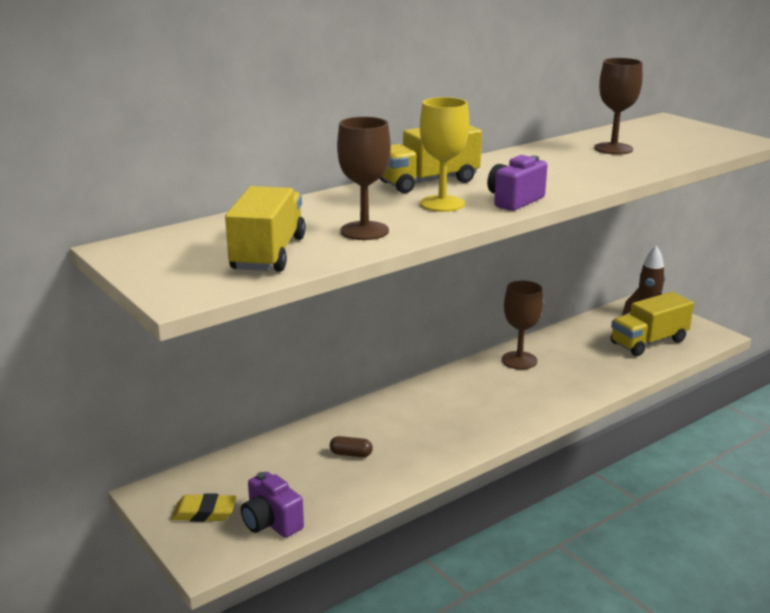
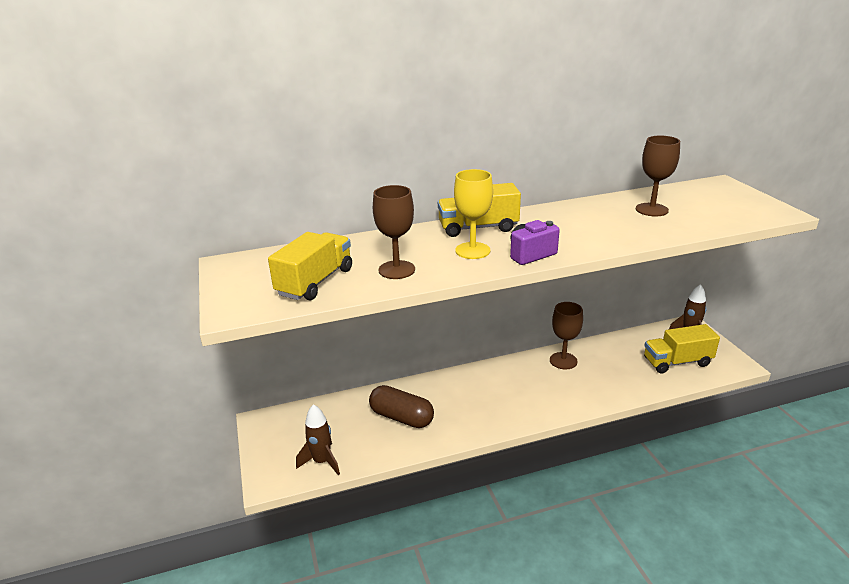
camera: 20 degrees right, 5 degrees up
yellow eraser [171,493,236,522] -> none
purple camera [241,472,304,538] -> brown rocket [296,404,340,475]
brown capsule [330,436,373,457] -> brown capsule [369,385,434,428], size x2.23

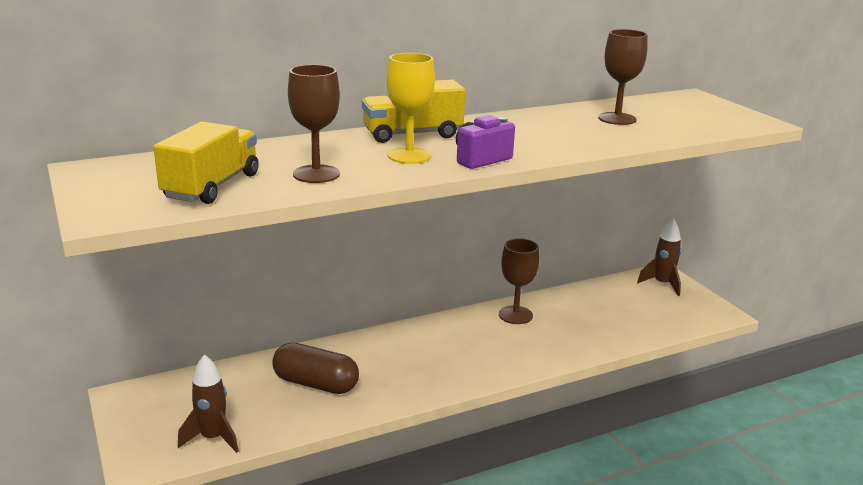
camera: 10 degrees left, 5 degrees down
yellow truck [644,324,720,374] -> none

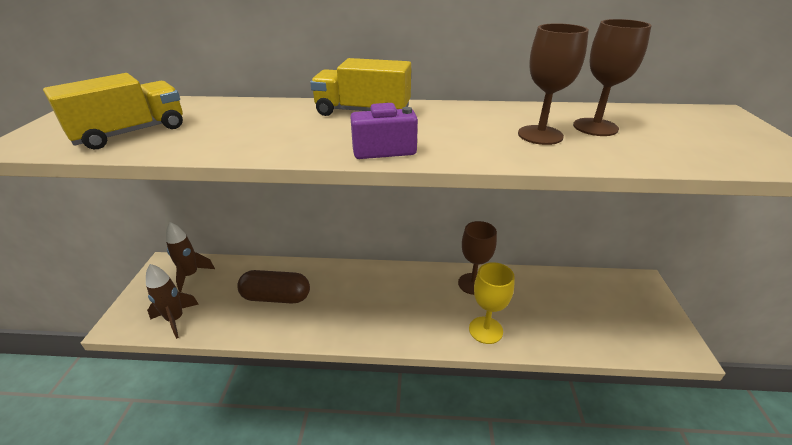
camera: 30 degrees right, 10 degrees up
brown capsule [272,343,359,394] -> brown capsule turned 45 degrees counterclockwise [237,270,310,304]
brown goblet [288,65,340,183] -> brown goblet moved to [518,23,589,145]
yellow goblet [387,53,435,164] -> yellow goblet moved to [469,262,515,344]
brown rocket [637,219,681,296] -> brown rocket moved to [166,222,215,292]

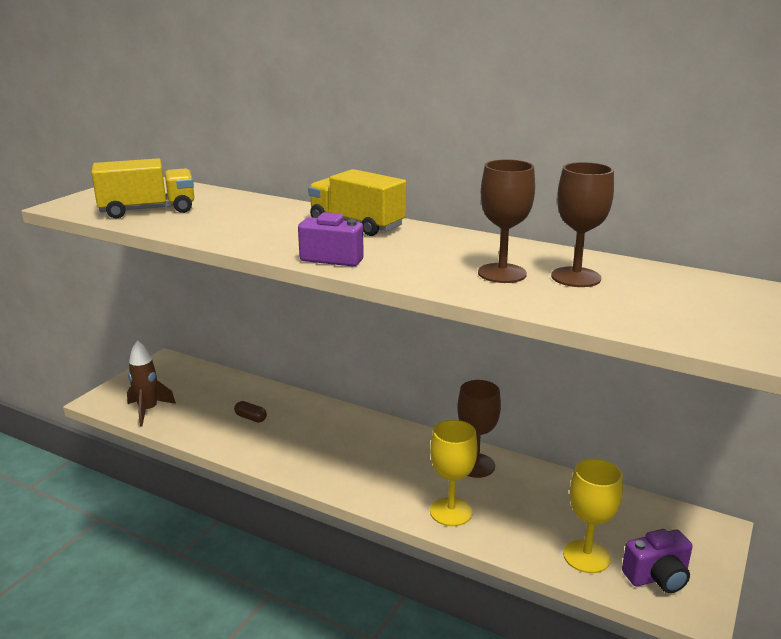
camera: 25 degrees right, 10 degrees down
brown rocket [166,222,215,292] -> none
brown capsule [237,270,310,304] -> brown capsule [234,401,267,422], size x0.45
none -> yellow goblet [563,458,623,573]
none -> purple camera [622,529,693,593]

